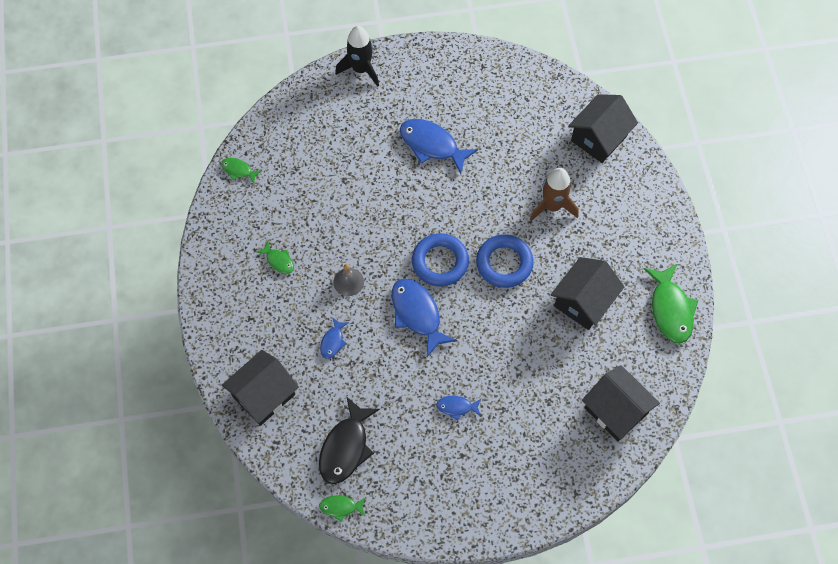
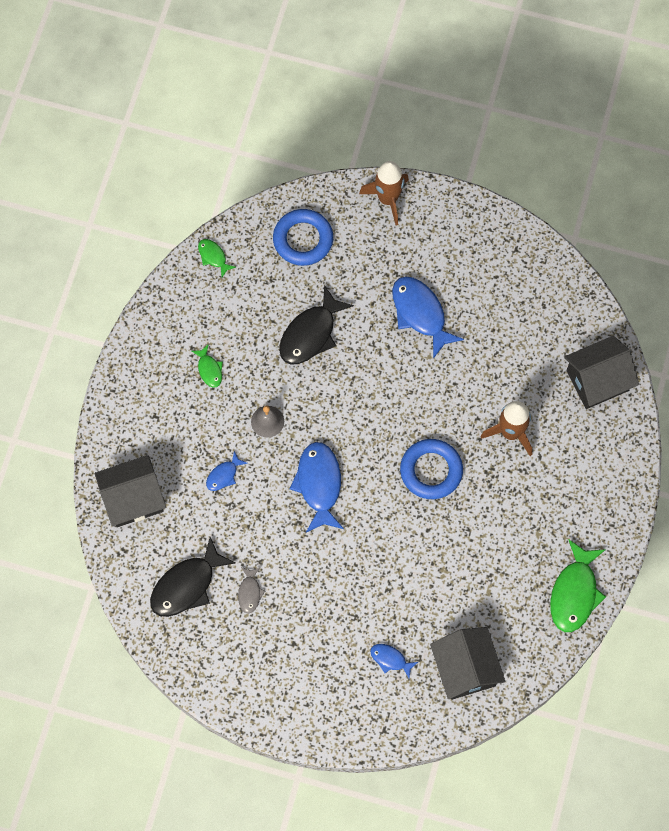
camera: 25 degrees right, 5 degrees up
green fish [319,495,366,522] -> none
black rocket [335,26,379,87] -> brown rocket [359,161,409,225]
blue ring [412,233,469,287] -> blue ring moved to [273,209,333,266]
blue fish [436,396,481,420] -> blue fish moved to [370,644,418,678]
black house [551,257,624,330] -> none
none -> grey fish [238,567,265,614]
none -> black fish [279,285,354,365]

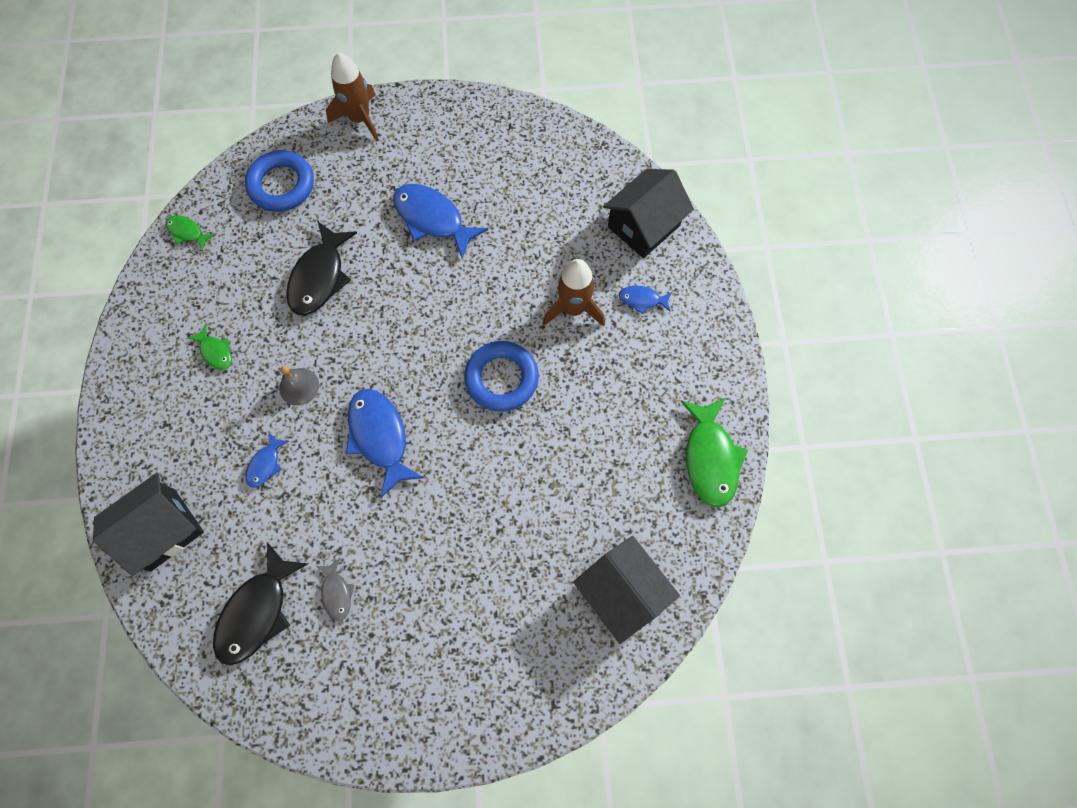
camera: 20 degrees left, 0 degrees up
blue fish [370,644,418,678] -> blue fish moved to [619,286,672,314]

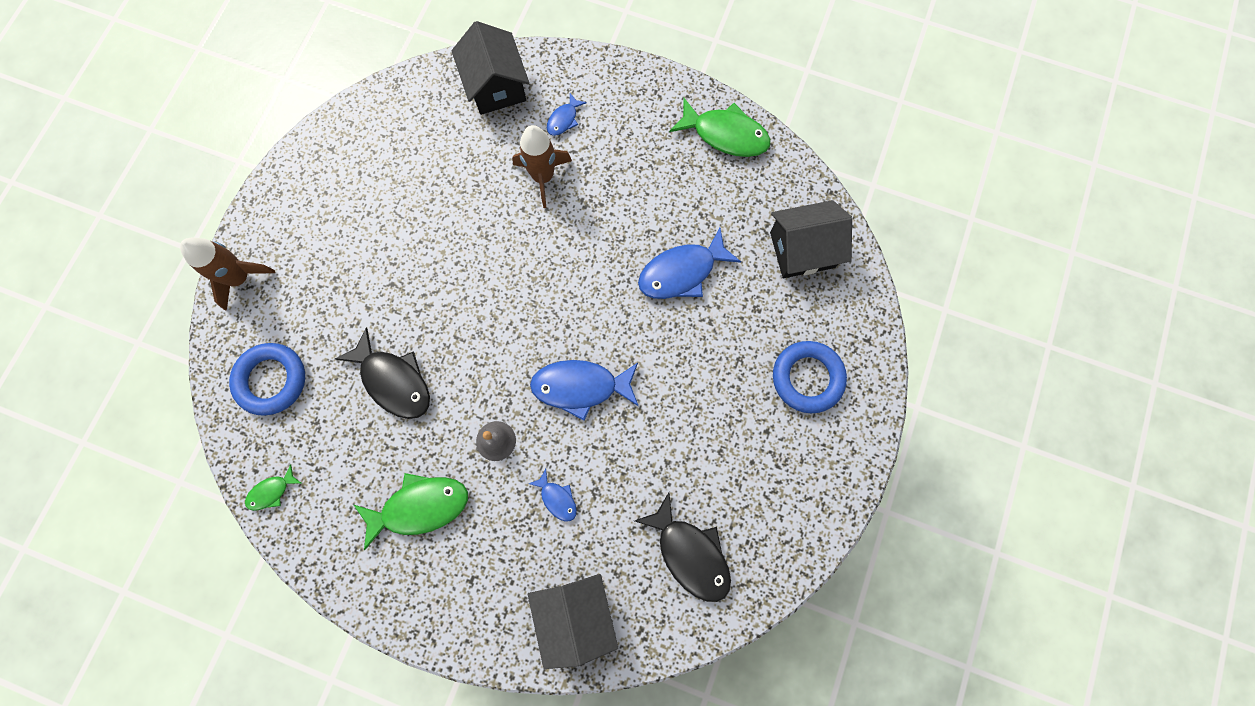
camera: 65 degrees left, 5 degrees up
green fish [188,324,232,370] -> green fish [354,473,468,550], size x1.96
grey fish [317,558,354,621] -> none
blue fish [393,184,488,259] -> blue fish moved to [638,228,741,299]
blue ring [464,341,539,412] -> blue ring moved to [773,341,847,413]

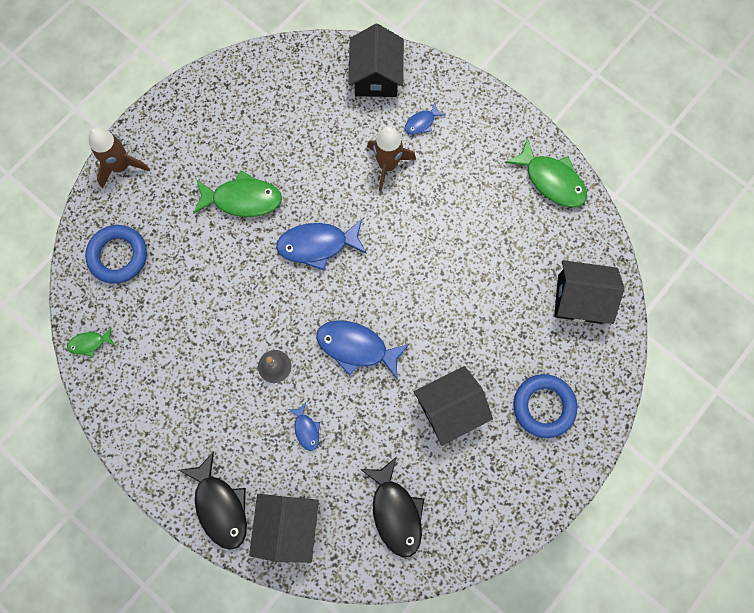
camera: 20 degrees right, 0 degrees up
black fish [335,327,430,419] -> black fish moved to [179,451,247,550]
green fish [354,473,468,550] -> green fish moved to [193,170,282,217]
blue fish [638,228,741,299] -> blue fish moved to [276,219,367,271]
none -> black house [414,366,493,446]

